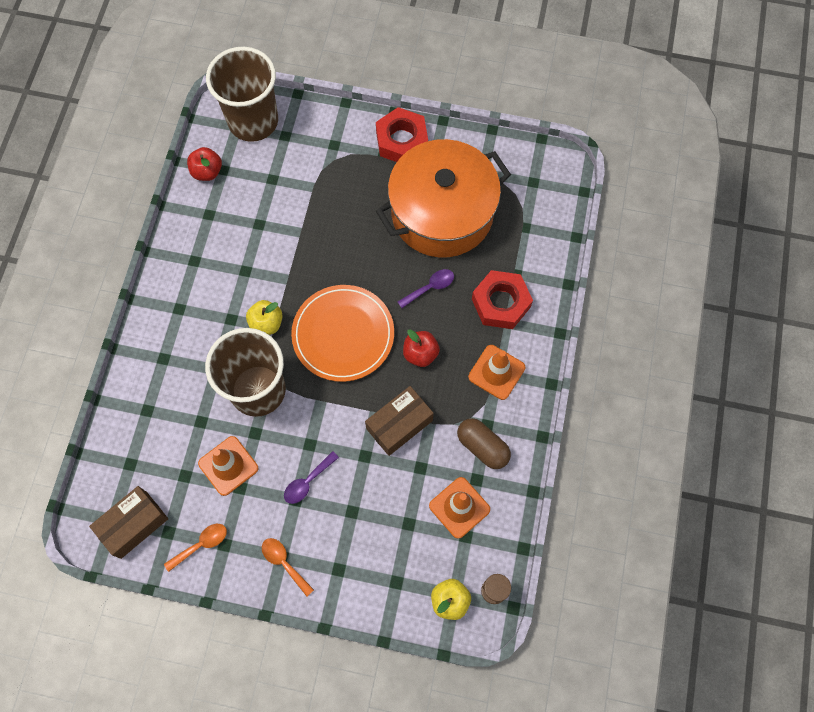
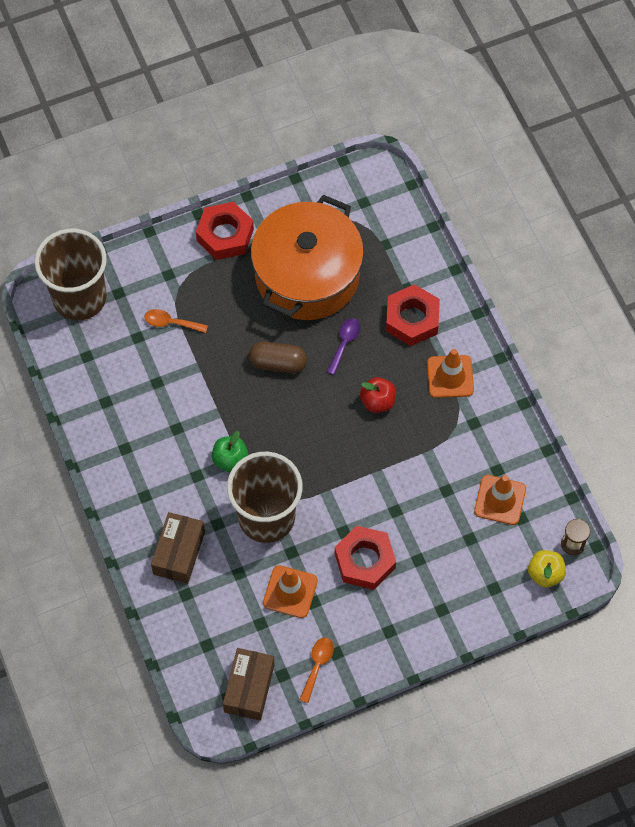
camera: 35 degrees left, 5 degrees down
red apple [187,147,222,181] -> none
yellow apple [246,300,283,335] -> green apple [212,431,248,472]
orange spoon [262,538,314,596] -> orange spoon moved to [145,309,208,333]
purple spoon [284,451,339,504] -> red nut [335,526,396,590]
orange plate [291,285,394,382] -> none
brown box [365,386,434,456] -> brown box moved to [151,512,205,584]
brown capsule [457,418,511,469] -> brown capsule moved to [249,342,307,373]

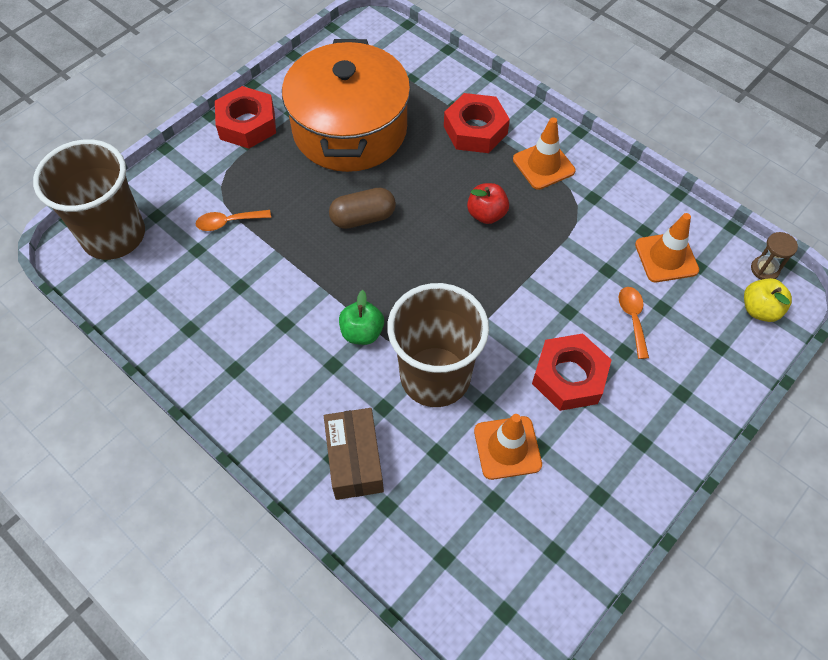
camera: 25 degrees left, 5 degrees down
brown box [223,648,275,721] -> none
orange spoon [300,637,334,703] -> orange spoon moved to [619,287,649,359]
purple spoon [327,318,361,375] -> none

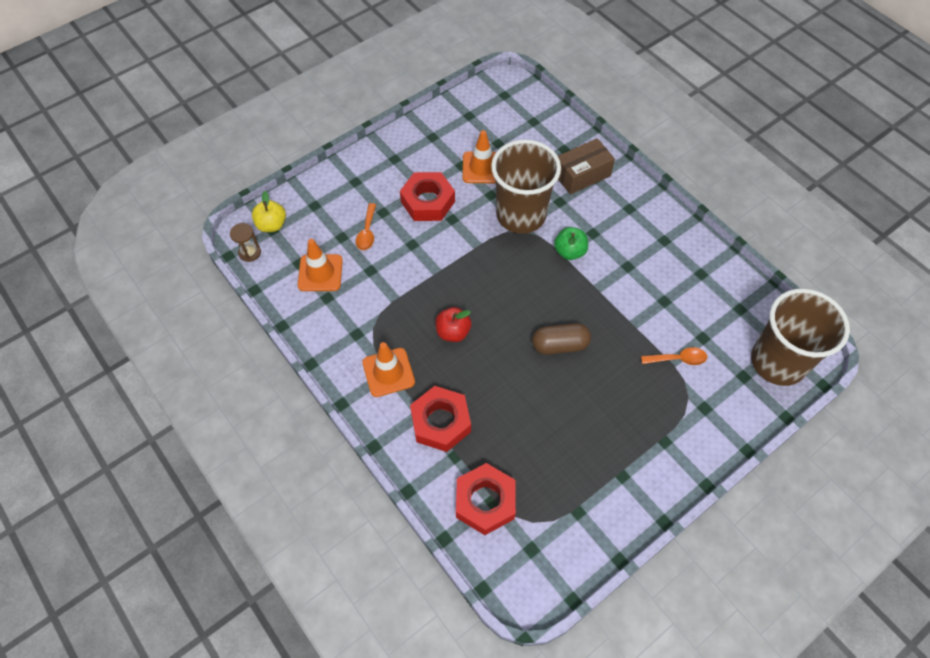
camera: 170 degrees left, 0 degrees up
red nut [215,86,276,149] -> red nut moved to [456,463,516,535]
orange pot [282,39,410,172] -> none
brown box [324,408,384,500] -> brown box turned 60 degrees clockwise [558,138,615,195]

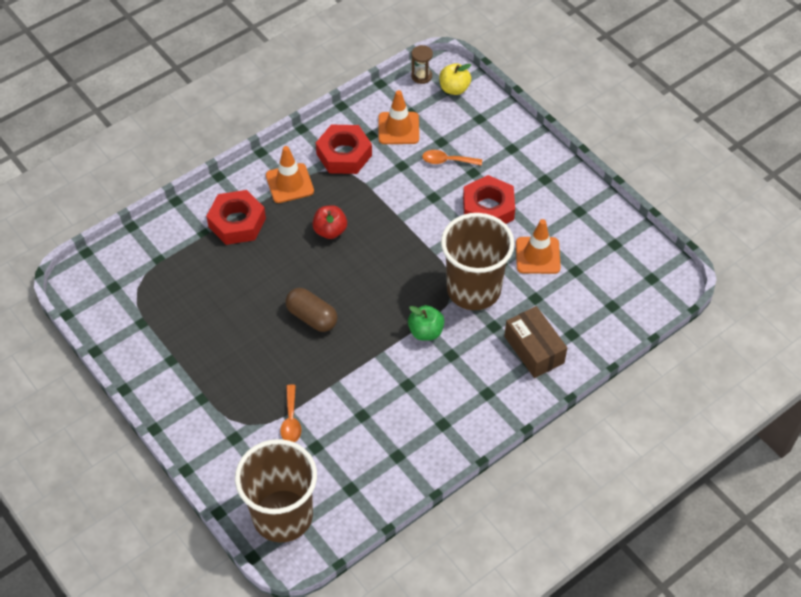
camera: 90 degrees right, 5 degrees down
red nut [456,463,516,535] -> red nut moved to [316,125,372,174]
brown capsule [532,323,591,355] -> brown capsule turned 45 degrees counterclockwise [285,288,338,332]

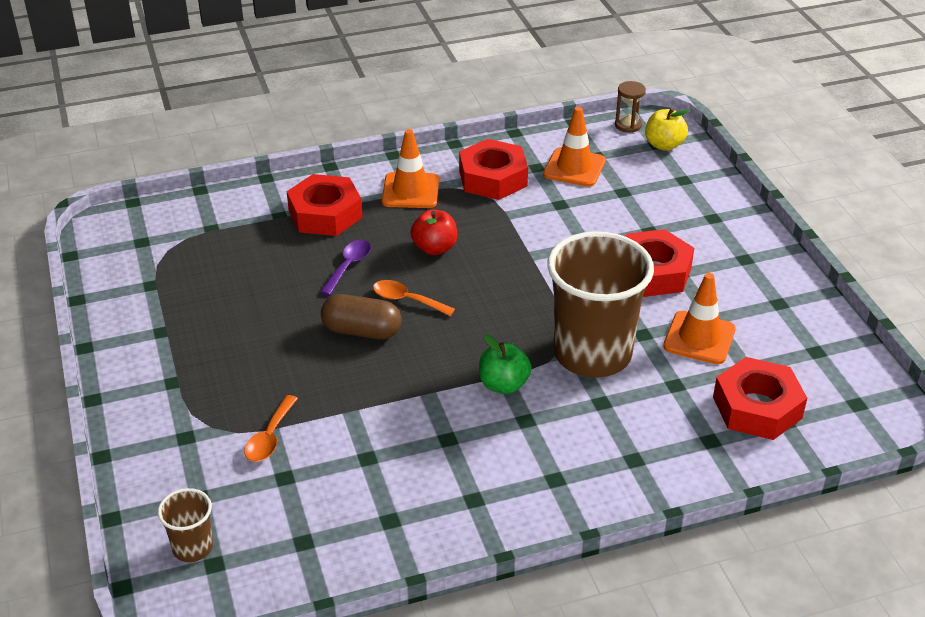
camera: 20 degrees right, 15 degrees down
brown cup [235,439,317,542] -> brown cup [158,488,213,562], size x0.45
brown capsule [285,288,338,332] -> brown capsule turned 45 degrees counterclockwise [321,294,401,339]
orange spoon [422,150,482,166] -> orange spoon moved to [373,280,455,316]
brown box [504,306,567,378] -> none
none -> purple spoon [320,240,371,296]
none -> red nut [713,357,807,440]

